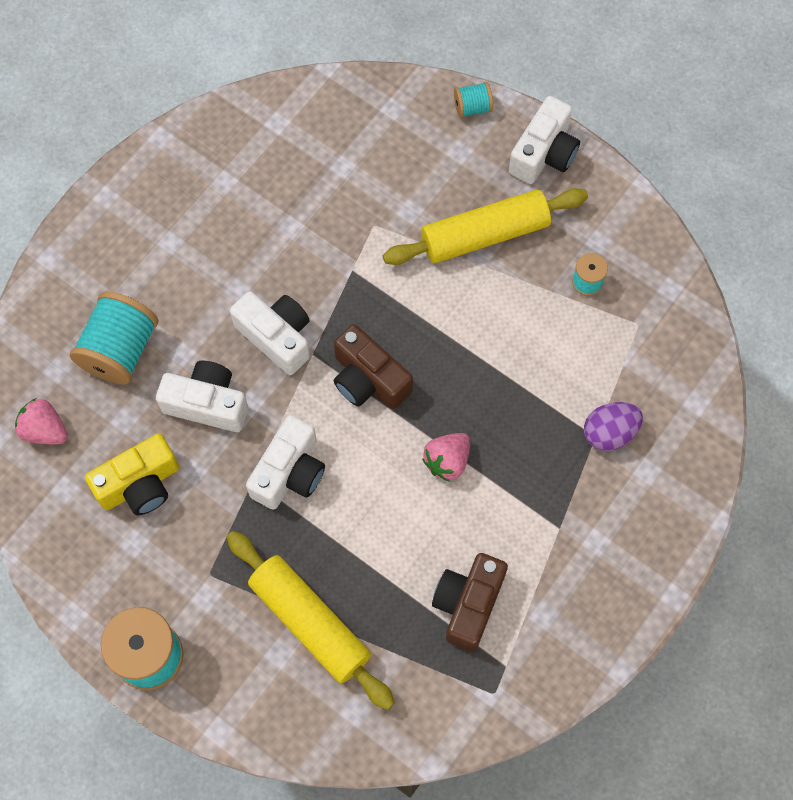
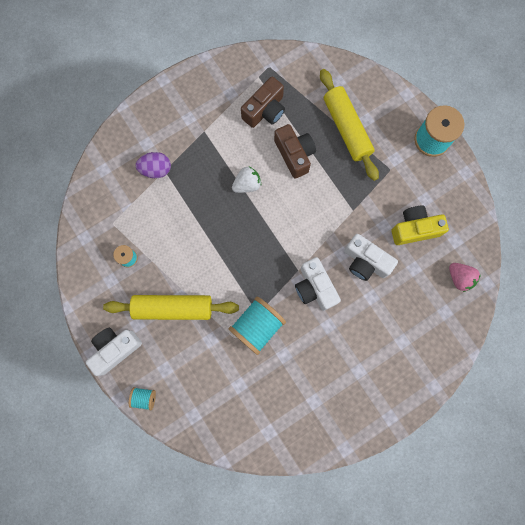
camera: 160 degrees left, 10 degrees up
turquoise spool [70,291,158,384] -> turquoise spool moved to [229,297,286,355]
white camera [246,415,325,510] -> none
brown camera [334,324,413,409] -> brown camera moved to [274,124,316,179]
pink strawberry [422,433,470,482] -> white strawberry [232,166,261,193]

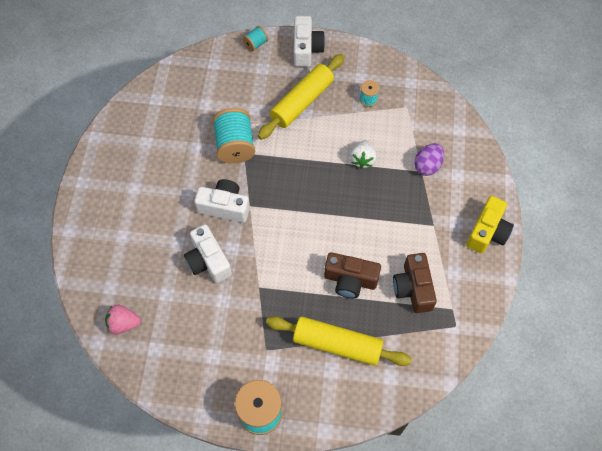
camera: 130 degrees right, 15 degrees down
white strawberry [232,166,261,193] -> white strawberry moved to [350,140,377,169]
white camera [344,234,398,281] -> white camera turned 105 degrees counterclockwise [184,224,232,283]
yellow camera [392,206,449,245] -> yellow camera moved to [466,196,514,254]

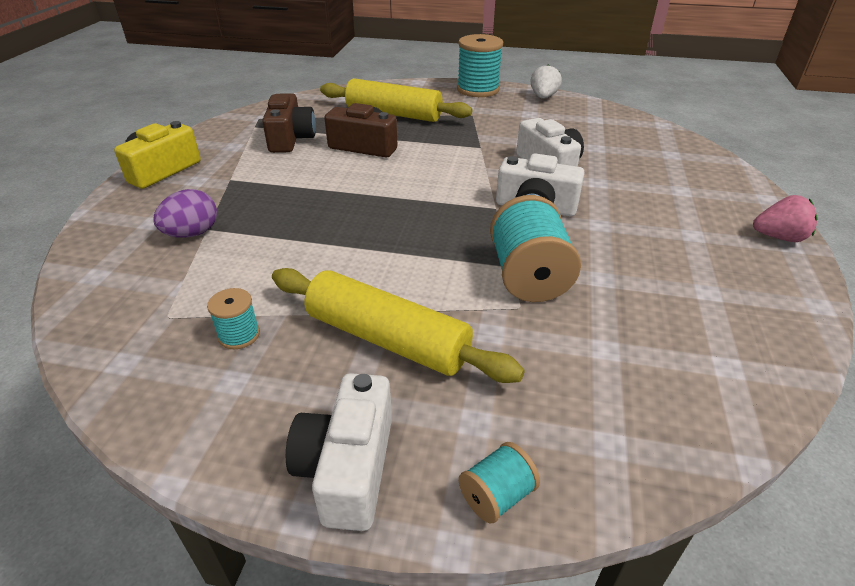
camera: 175 degrees left, 25 degrees down
pink strawberry [105,304,141,334] -> pink strawberry moved to [753,195,818,242]
yellow rolling pin [258,54,344,140] -> yellow rolling pin turned 75 degrees clockwise [272,268,525,383]
white strawberry [350,140,377,169] -> white strawberry moved to [530,64,562,99]

